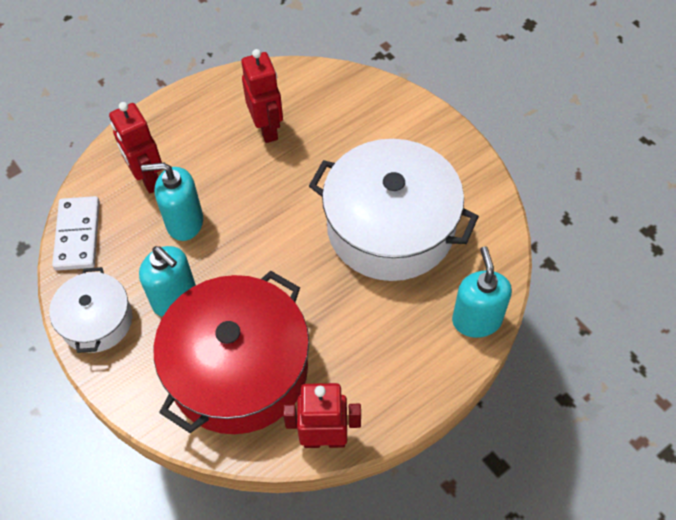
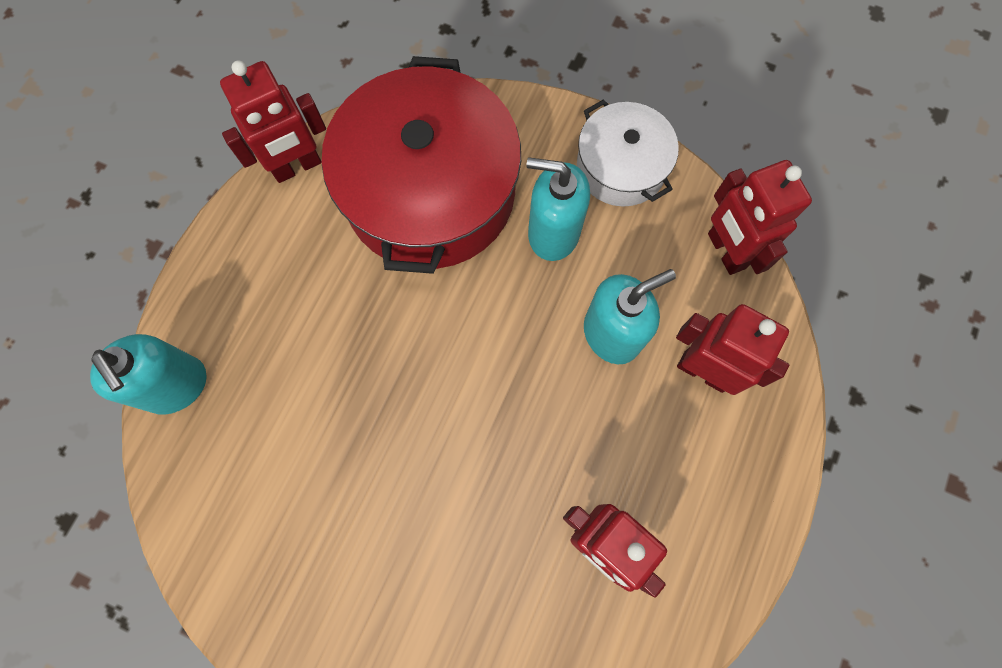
camera: 150 degrees right, 15 degrees up
white domino [52,196,100,270] -> red robot [708,160,812,275]
white pot [309,139,479,281] -> none

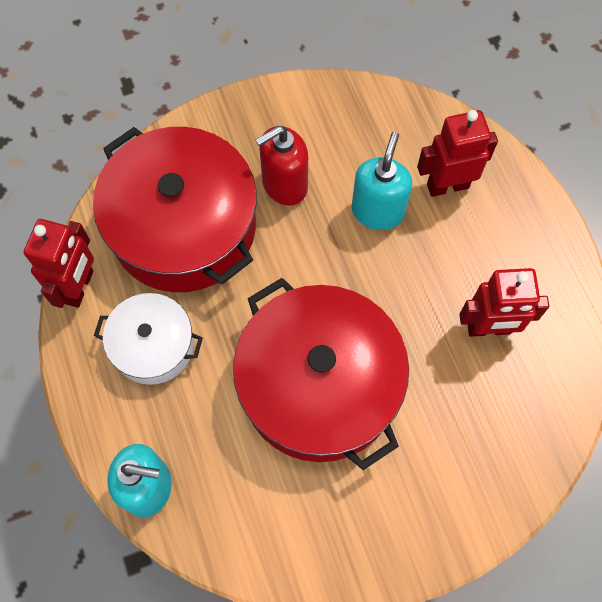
camera: 45 degrees left, 5 degrees down
turquoise soap dispenser [527,157,590,261] -> red soap dispenser [256,126,308,206]
white pot [577,99,679,207] -> white pot moved to [94,293,203,385]
red robot [708,160,812,275] -> none
none -> red pot [233,278,409,470]

